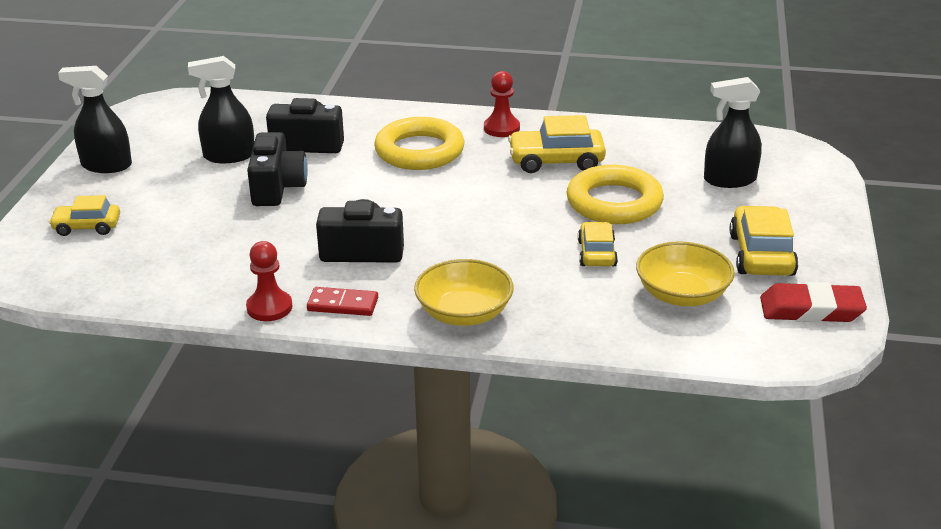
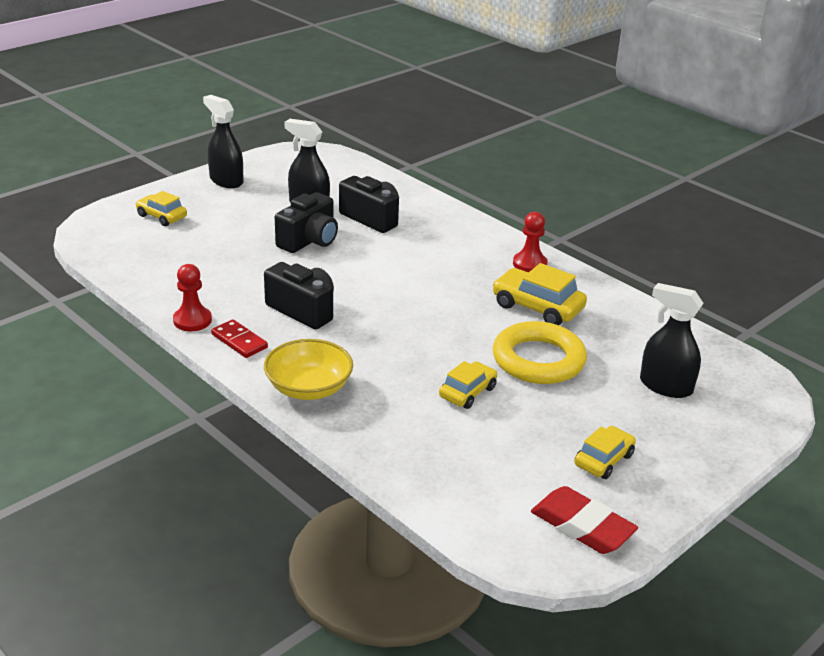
camera: 35 degrees right, 0 degrees up
yellow ring [374,117,464,170] -> none
yellow bowl [636,241,735,306] -> none
yellow car [730,206,798,276] -> yellow car [574,426,636,479], size x0.64

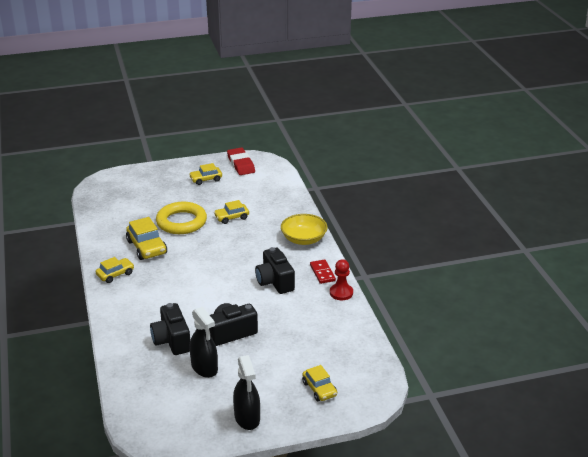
camera: 150 degrees left, 0 degrees up
red pawn [513,212,548,273] -> yellow car [96,257,134,283]
black spray bottle [640,283,704,398] -> none

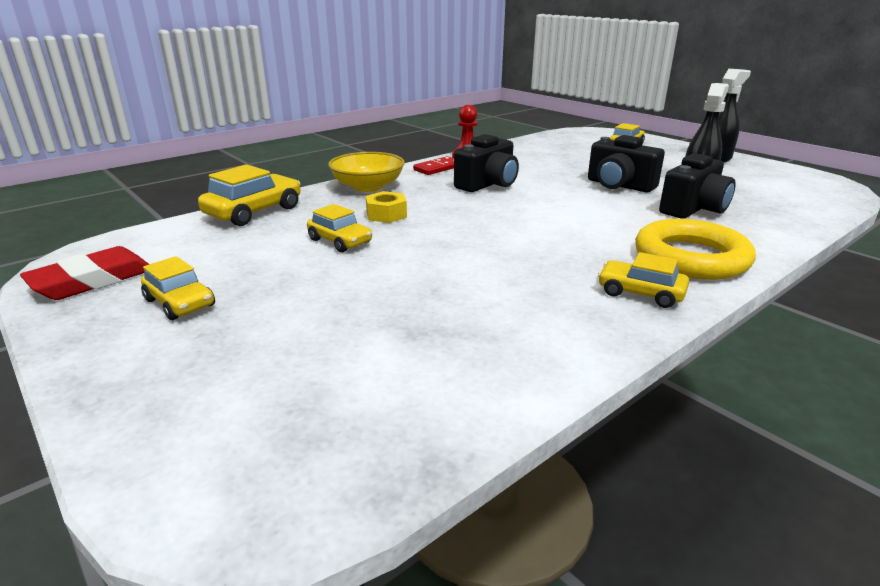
camera: 115 degrees left, 5 degrees down
yellow car [126,217,167,260] -> yellow car moved to [198,164,300,226]
yellow ring [156,202,207,234] -> yellow ring moved to [635,219,756,280]
none -> yellow nut [366,191,407,223]

